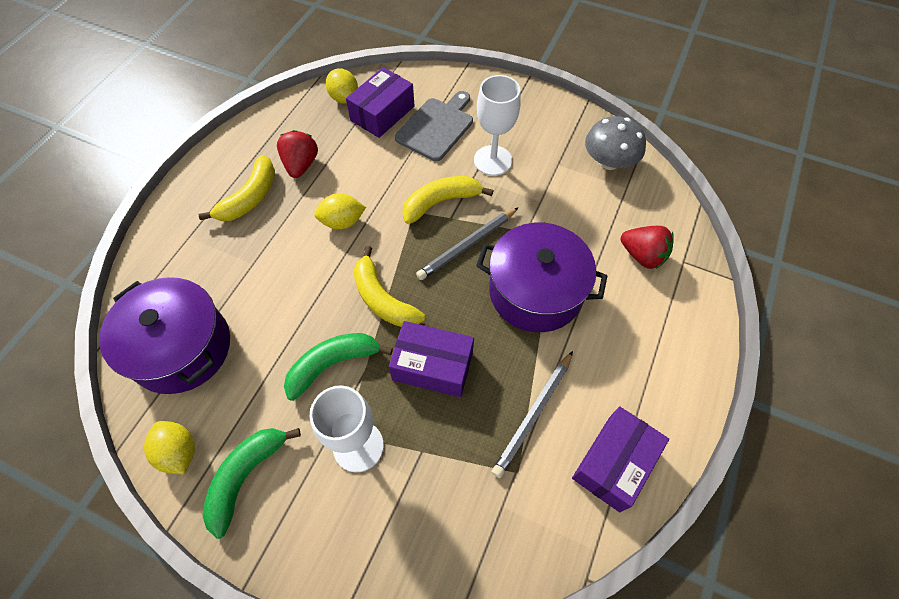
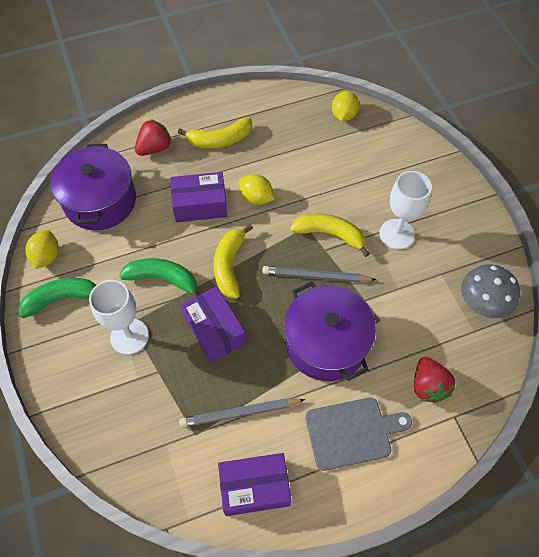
camera: 45 degrees right, 0 degrees up
red strawberry [277,130,318,178] -> red strawberry moved to [135,119,172,156]
purple box [346,67,415,138] -> purple box moved to [170,172,228,222]
grey cutting board [395,91,473,161] -> grey cutting board moved to [305,398,412,471]

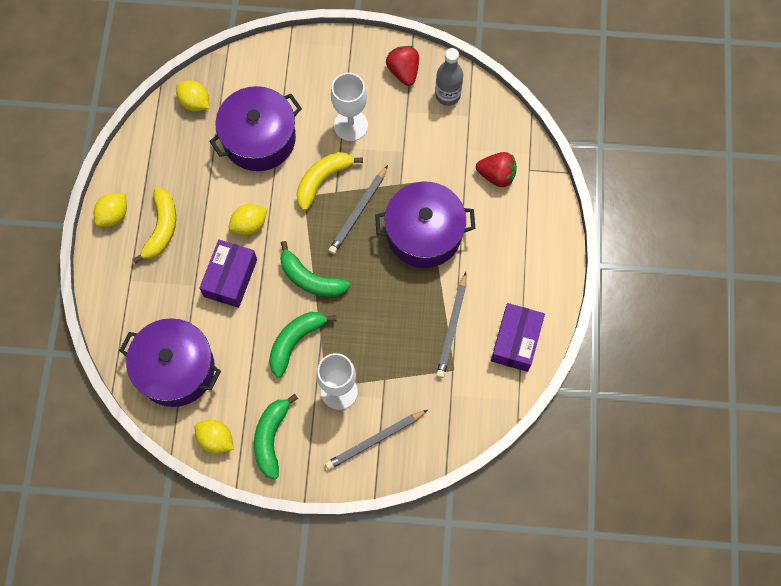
camera: 65 degrees left, 10 degrees up
red strawberry [135,119,172,156] -> red strawberry moved to [386,46,419,86]
purple box [181,286,246,363] -> none
yellow banana [214,224,253,299] -> green banana [280,241,350,297]
grey cutting board [305,398,412,471] -> none
grey mushroom [461,264,520,318] -> grey bottle [435,48,463,106]
none -> yellow lemon [94,193,127,227]
none -> purple pot [209,86,302,171]
none -> grey pencil [325,410,428,470]

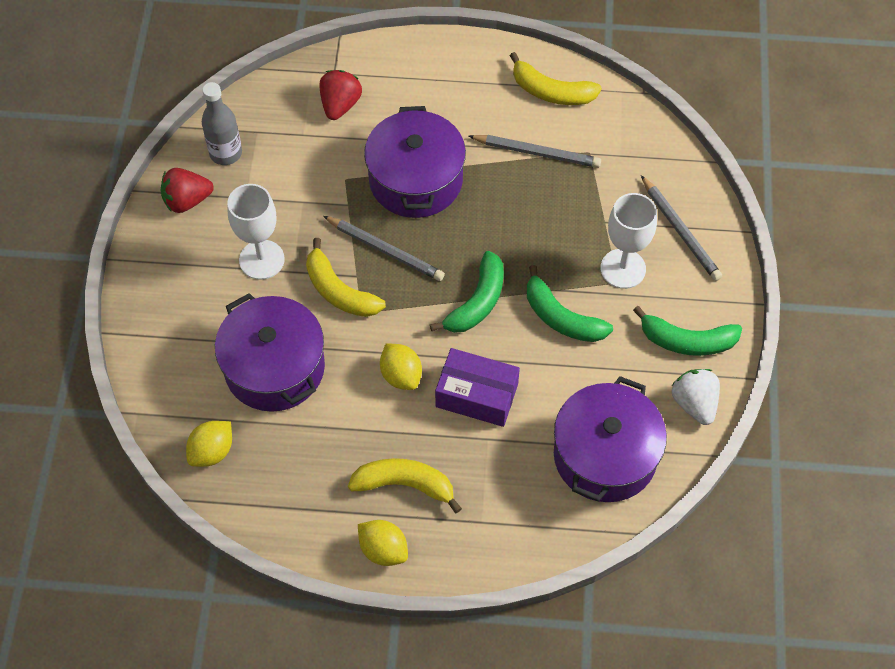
camera: 90 degrees left, 10 degrees down
yellow lemon [195,420,234,454] -> white strawberry [672,369,720,425]
purple box [491,303,545,372] -> yellow banana [510,52,602,105]

